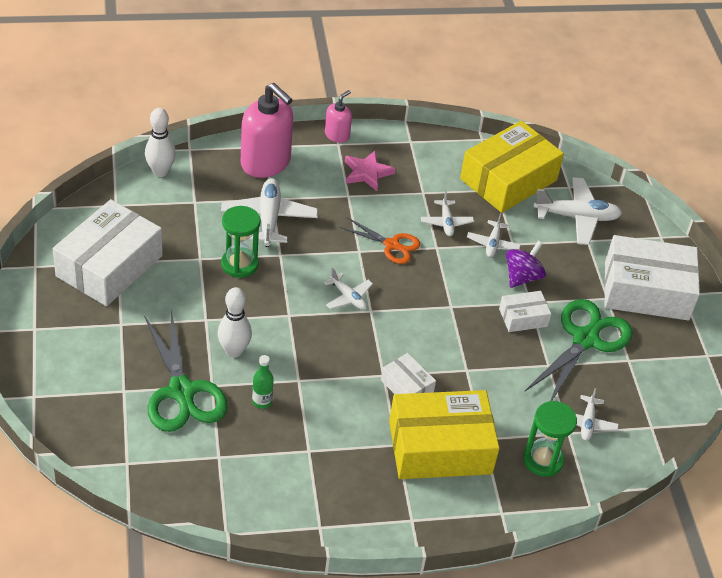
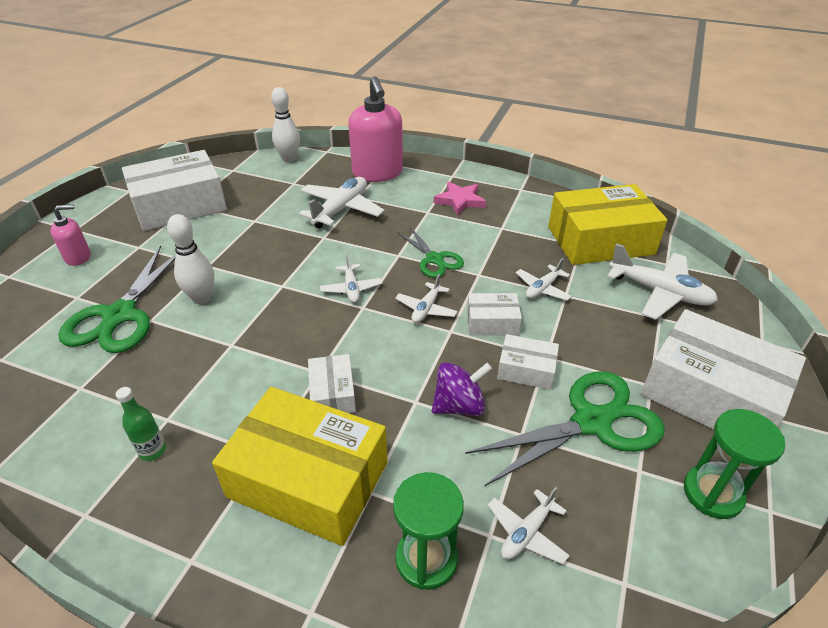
camera: 35 degrees right, 5 degrees down
green hourglass [221,206,260,278] -> green hourglass moved to [684,409,785,519]
green bottle [252,355,274,409] -> green bottle moved to [116,387,166,461]
pink soap dispenser [325,90,352,143] -> pink soap dispenser moved to [50,205,91,266]
orange scissors [339,217,420,264] -> green scissors [396,227,464,278]
white plane [421,191,474,236] -> white plane moved to [395,274,458,323]
purple spinning top [506,241,546,288] -> purple spinning top moved to [432,362,492,416]
none -> white box [467,293,522,335]

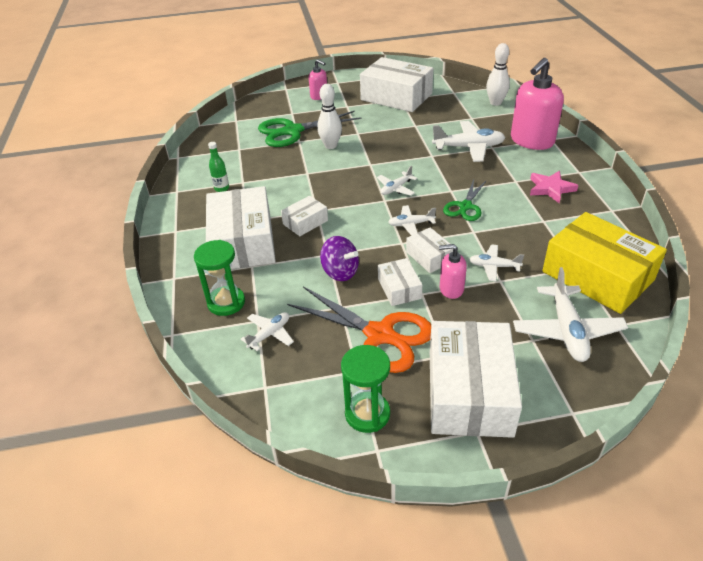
camera: 60 degrees right, 0 degrees up
yellow box [212,387,388,546] -> white box [206,186,276,269]
green scissors [465,371,665,487] -> orange scissors [287,287,431,373]
white plane [488,487,570,564] -> white plane turned 120 degrees clockwise [241,312,294,351]
none -> pink soap dispenser [439,244,467,299]

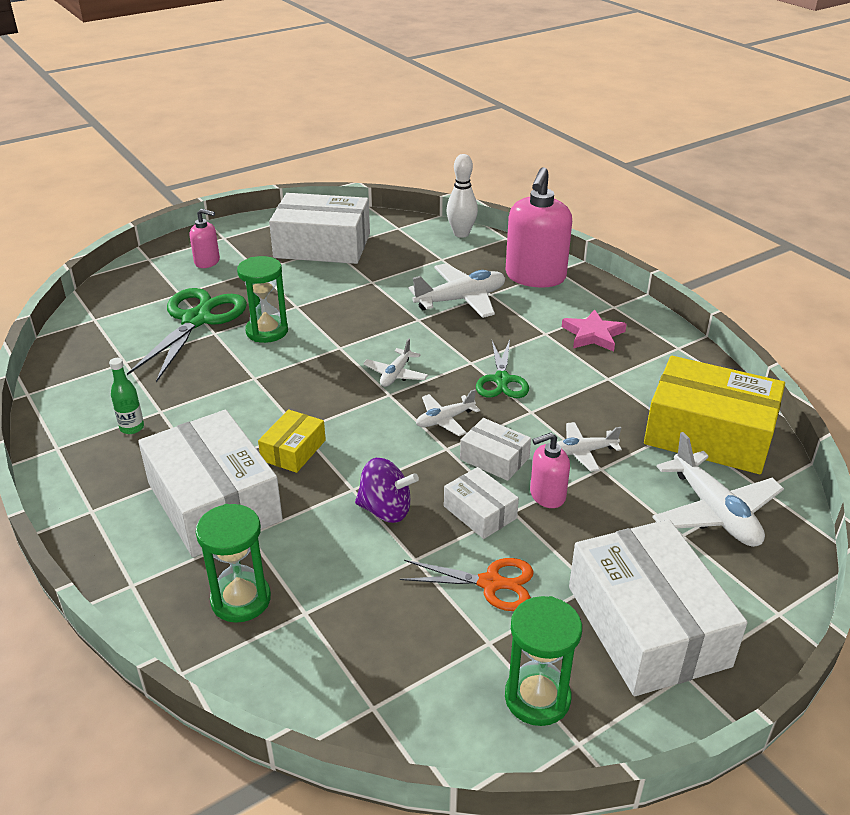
camera: 25 degrees left, 5 degrees down
white plane [241,312,294,351] -> none
green scissors [258,111,362,147] -> green scissors turned 150 degrees clockwise [127,288,247,382]
white box [281,196,328,236] -> yellow box [258,409,326,473]
orange scissors [287,287,431,373] -> orange scissors [400,558,534,611], size x0.59
white bowling pin [317,84,342,149] -> green hourglass [237,256,288,343]

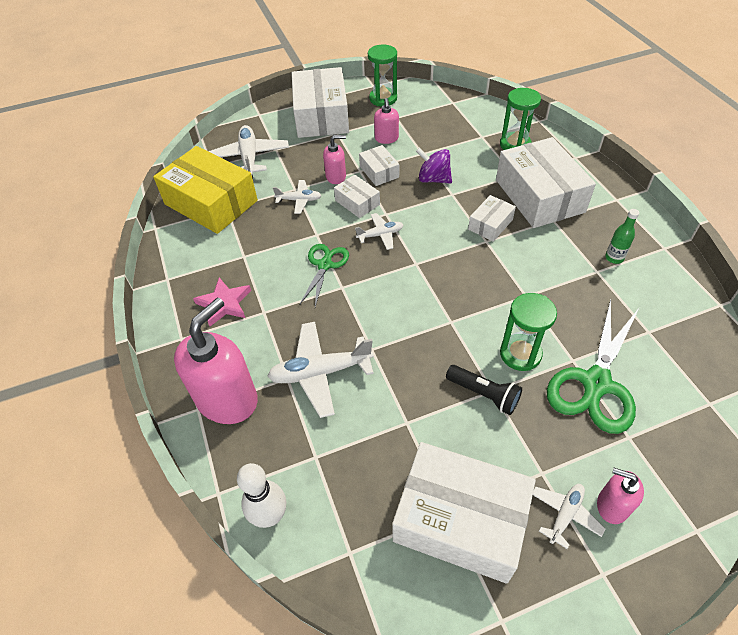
camera: 165 degrees left, 15 degrees up
yellow box [258,409,326,473] -> white box [468,195,516,242]
white plane [363,338,428,387] -> white plane moved to [533,484,605,549]
orange scissors [400,558,534,611] -> pink soap dispenser [374,98,399,144]
none -> black flashlight [446,365,522,415]

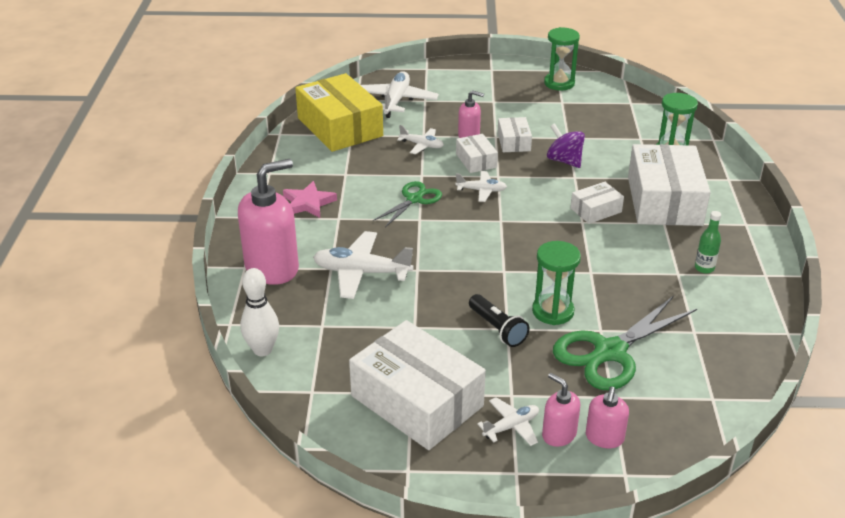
camera: 20 degrees right, 15 degrees down
white box [292,67,349,138] -> none
pink soap dispenser [374,98,399,144] -> pink soap dispenser moved to [586,386,629,448]

